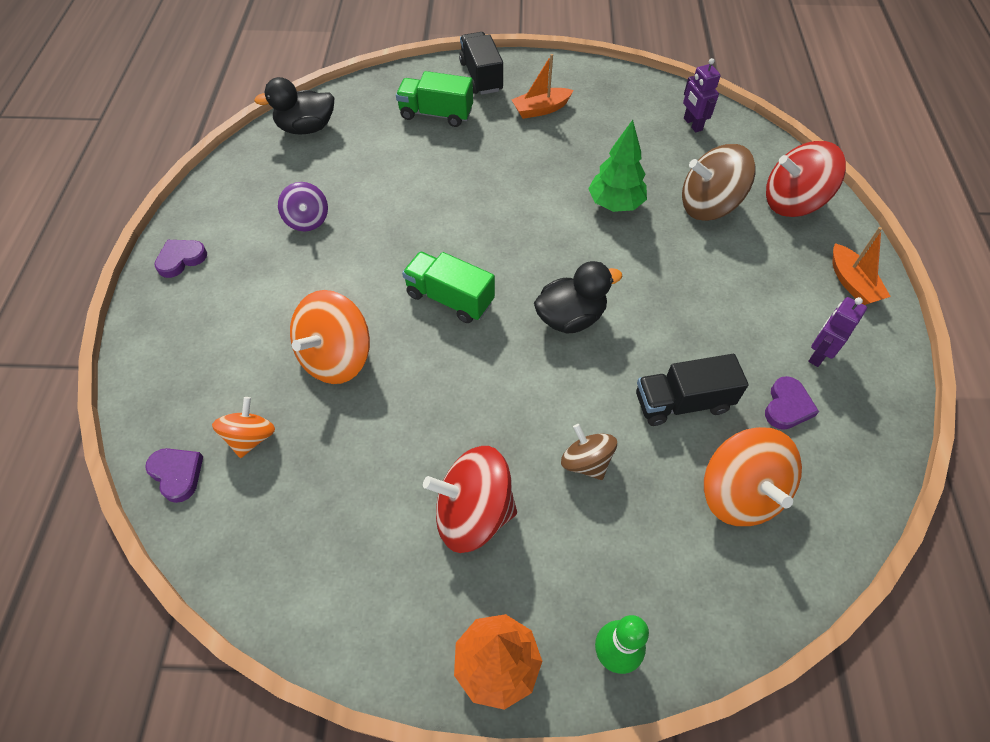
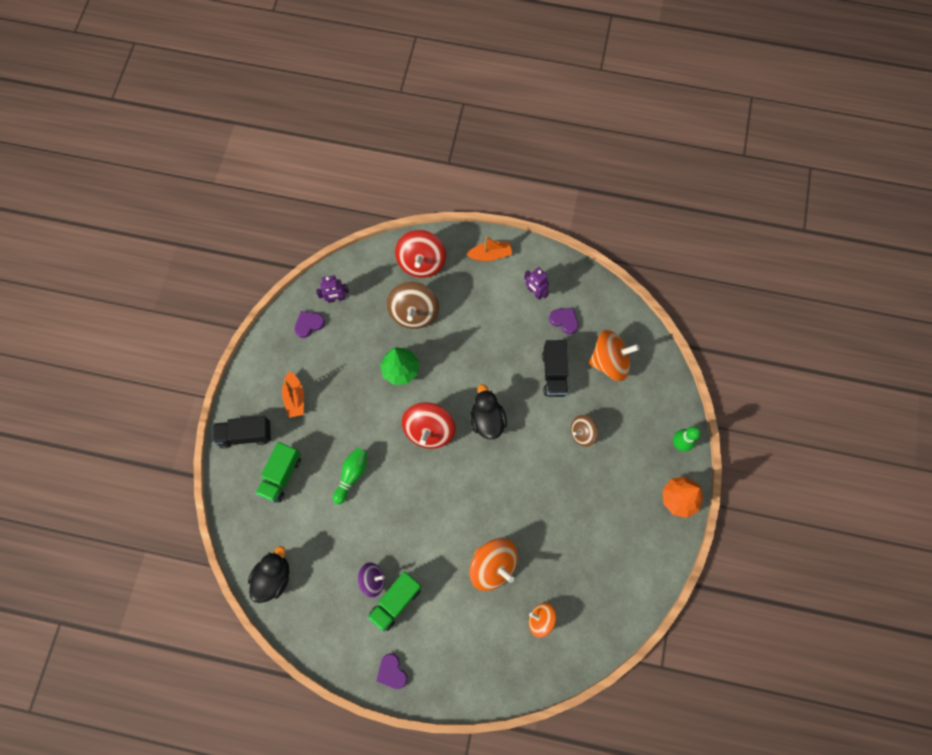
camera: 80 degrees left, 15 degrees up
purple heart [145,448,203,503] -> purple heart moved to [294,311,325,338]
black duck [254,77,335,135] -> black duck turned 150 degrees counterclockwise [248,546,289,603]
green truck [402,251,495,323] -> green truck moved to [367,571,422,632]
red spinning top [423,446,517,553] -> red spinning top moved to [402,402,456,449]
none -> green bowling pin [333,448,367,504]

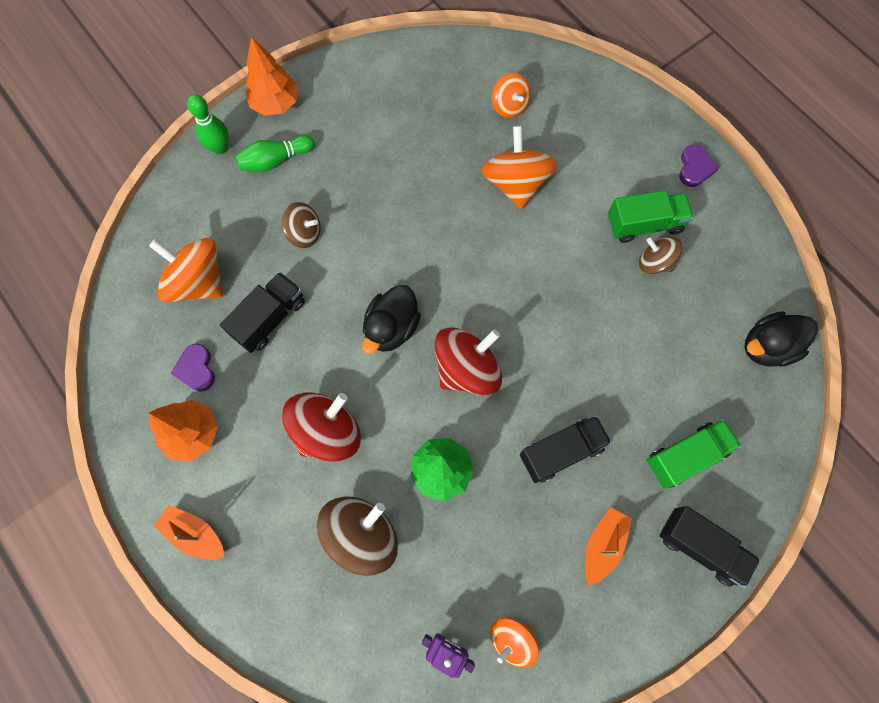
camera: 140 degrees left, 0 degrees up
purple heart [294,311,325,338] -> orange spinning top [491,618,539,668]
green bowling pin [333,448,367,504] -> green bowling pin moved to [235,135,315,172]
purple spinning top [358,562,385,597] -> brown spinning top [639,236,683,274]
red spinning top [395,230,446,278] -> red spinning top moved to [282,392,361,462]
purple robot [524,267,549,300] -> orange tree [149,400,218,461]
none -> black truck [520,415,612,483]

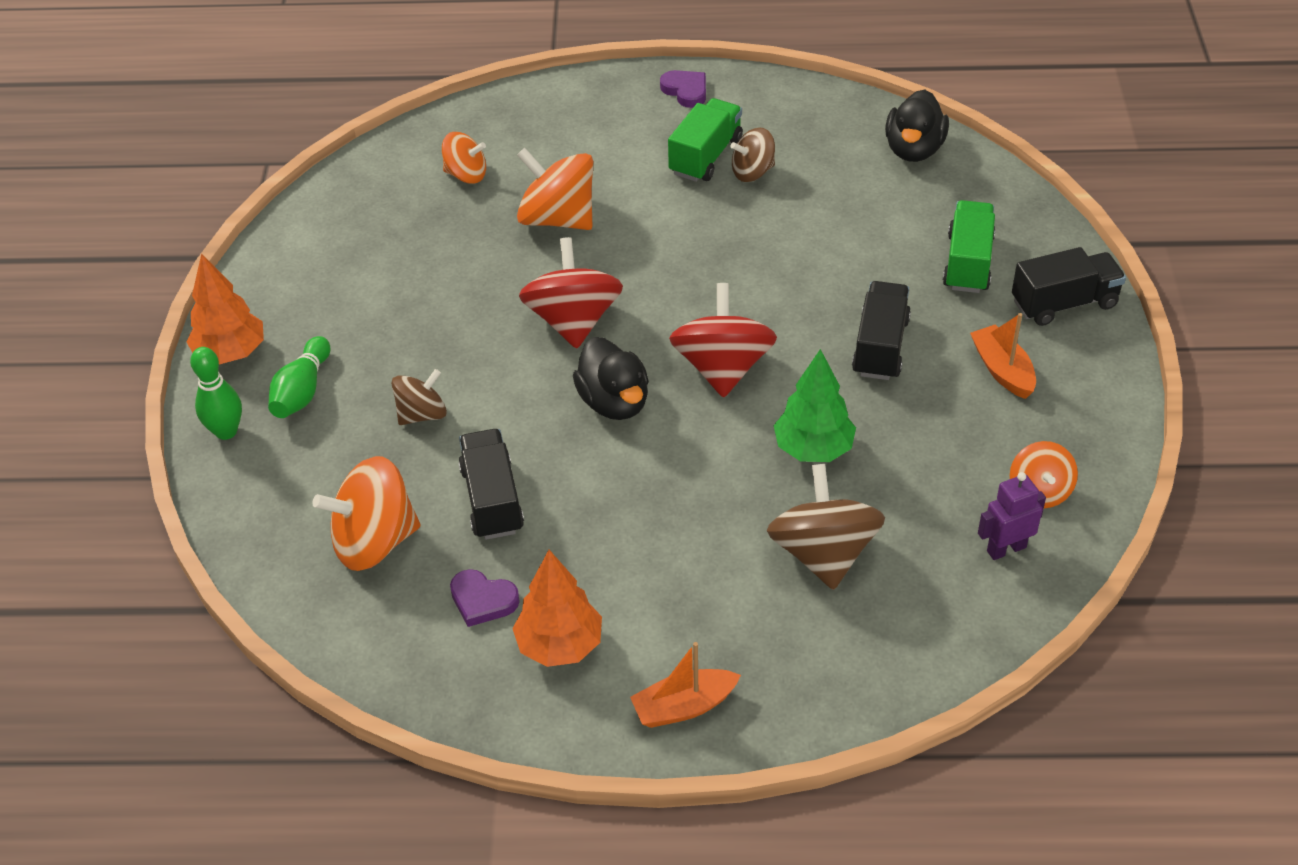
camera: 50 degrees left, 25 degrees down
red spinning top [282,392,361,462] -> red spinning top moved to [519,237,623,349]

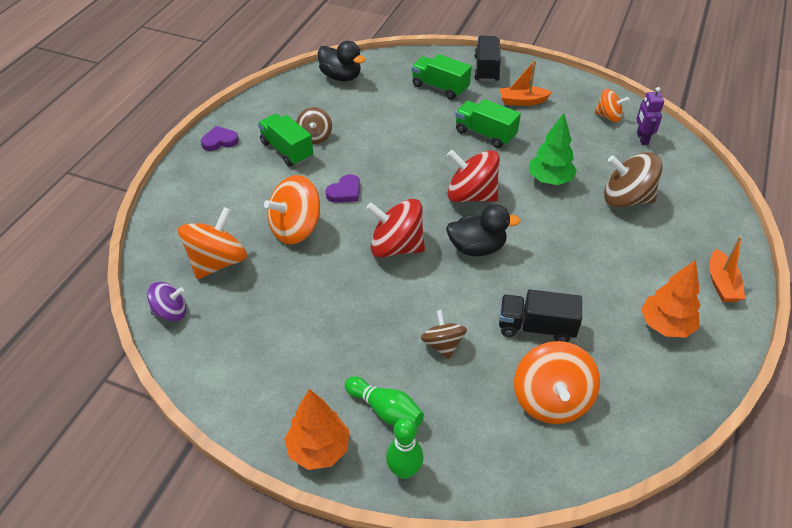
camera: 70 degrees left, 0 degrees up
orange spinning top [442,132,486,184] -> orange spinning top [178,207,247,279], size x1.68
purple heart [450,569,520,627] -> purple heart moved to [326,174,360,203]
black truck [852,281,911,380] -> green truck [455,99,521,148]
none -> purple spinning top [147,282,186,321]

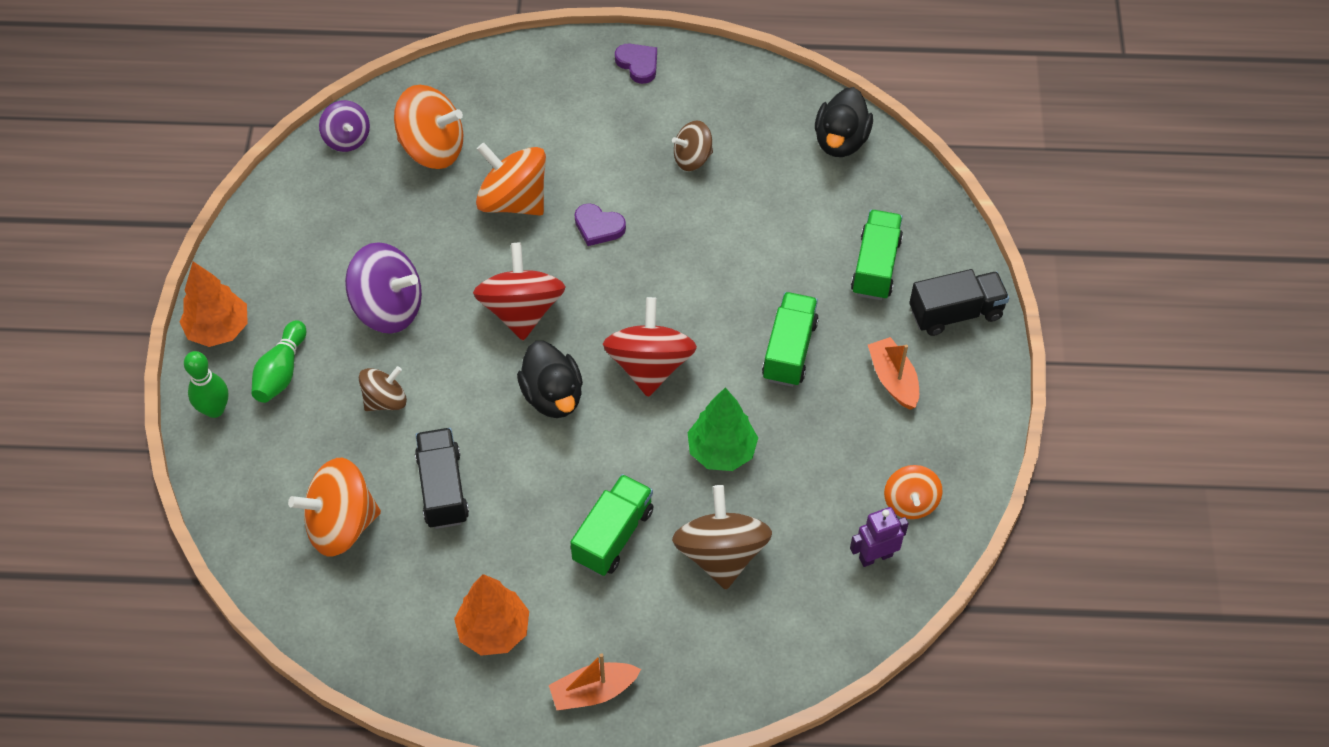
camera: 70 degrees right, 10 degrees up
green truck [258,114,313,167] -> green truck moved to [570,474,654,576]
none -> purple spinning top [345,242,422,334]

